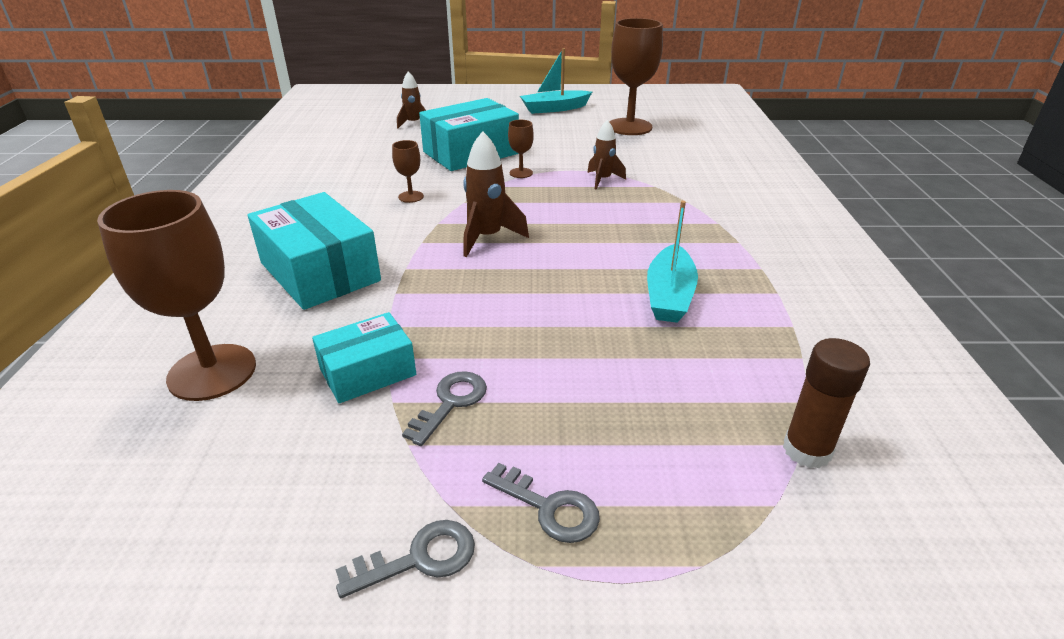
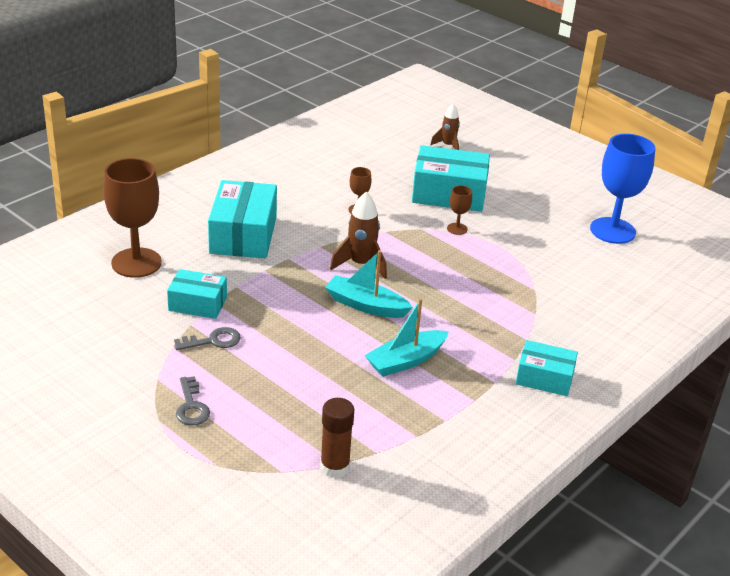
camera: 40 degrees right, 0 degrees up
grey key [335,520,475,598] -> none
turquoise boat [520,48,592,114] -> turquoise boat moved to [325,250,413,318]
brown rocket [587,120,626,190] -> none
brown goblet [609,18,663,135] -> blue goblet [590,134,655,244]
none -> turquoise box [516,340,578,396]

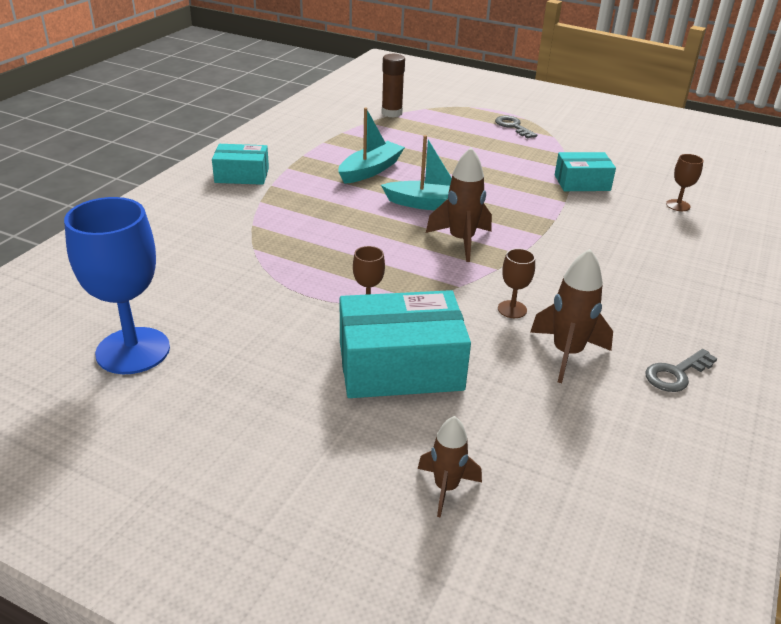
camera: 165 degrees right, 0 degrees up
brown goblet [103,158,162,278] -> brown goblet [666,154,703,211], size x0.45
grey key [174,327,241,350] -> grey key moved to [645,349,718,392]
turquoise box [208,180,277,258] -> none
none -> brown rocket [530,249,613,383]

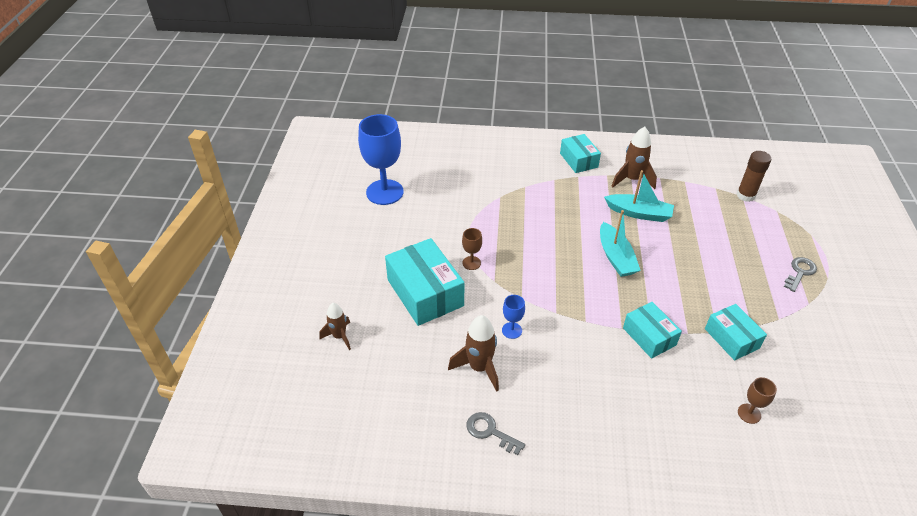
camera: 70 degrees right, 10 degrees up
brown rocket [426,147,492,262] -> brown rocket moved to [611,126,657,189]
brown goblet [498,248,535,318] -> blue goblet [502,295,525,339]
none -> turquoise box [623,302,682,358]

